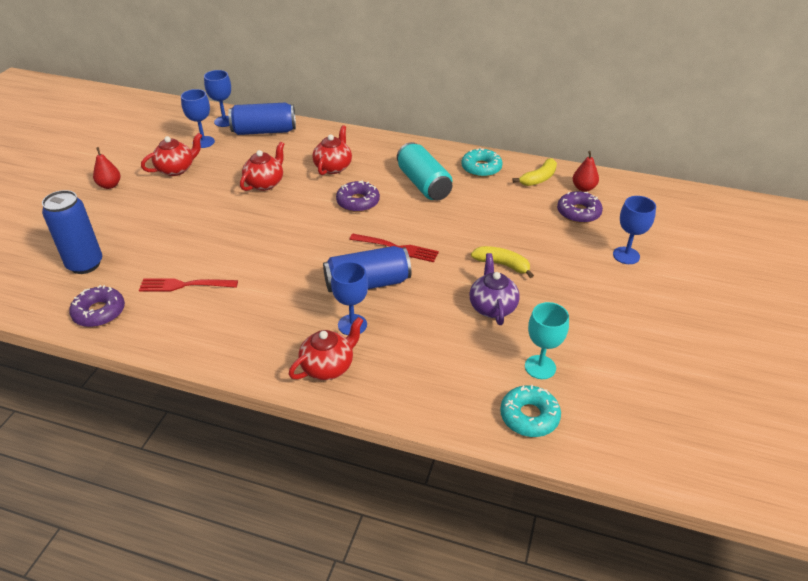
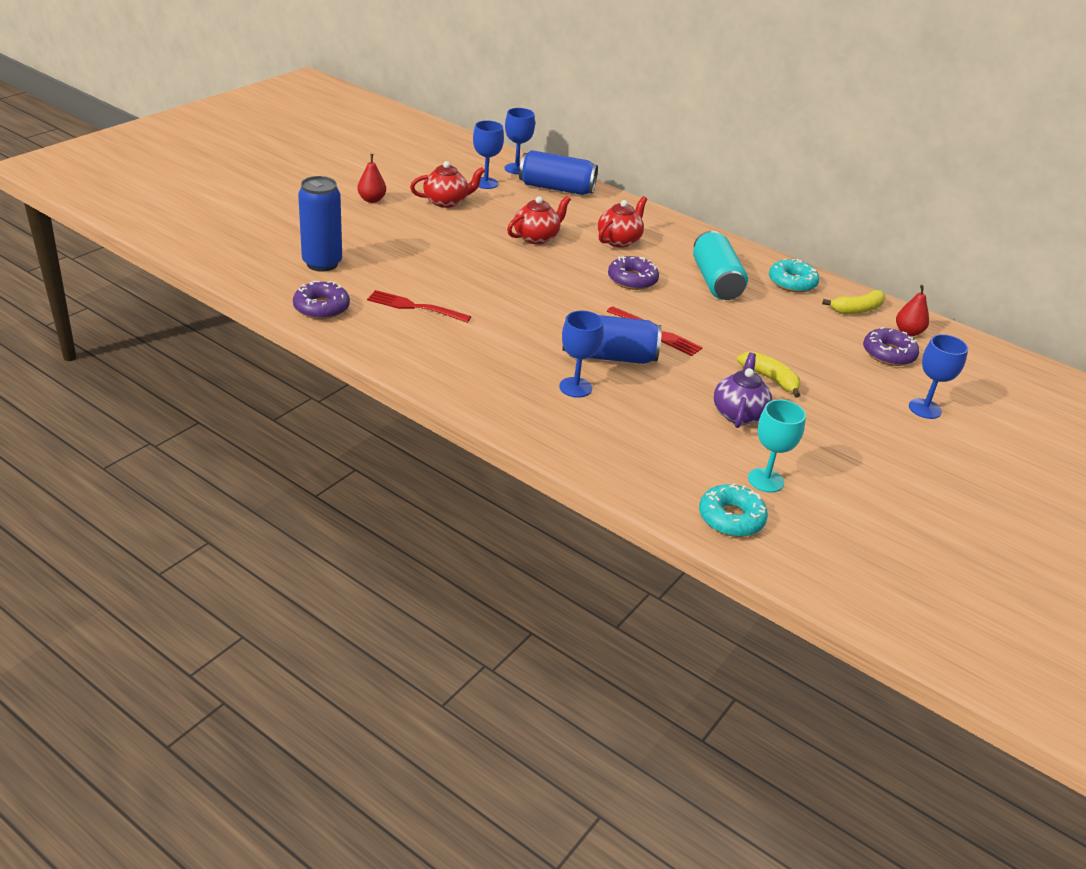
camera: 15 degrees right, 5 degrees down
red teapot [289,317,363,380] -> none

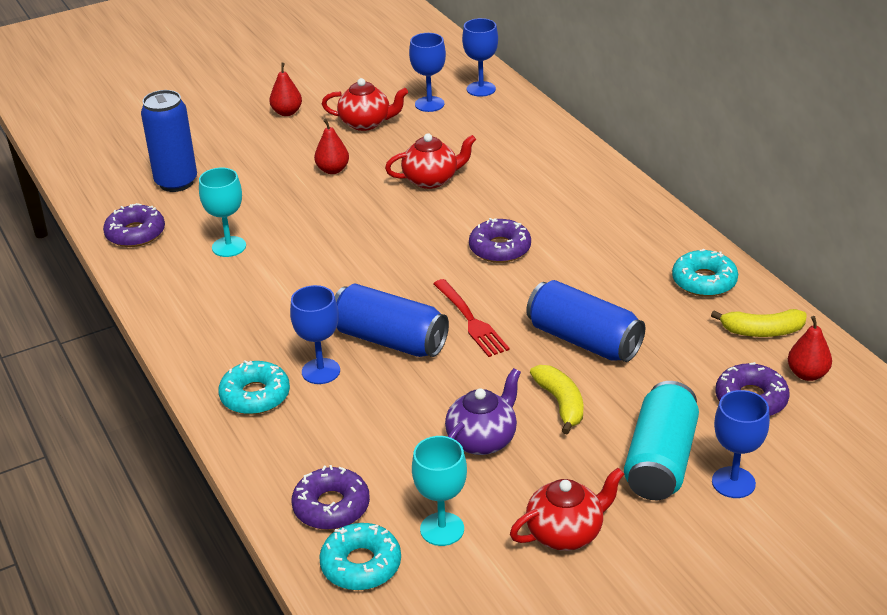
camera: 30 degrees right, 0 degrees up
red fork [367,290,471,323] -> turquoise goblet [199,168,246,257]
blue can [519,150,598,195] -> blue can moved to [526,280,645,362]
red teapot [598,196,647,247] -> red teapot moved to [510,468,624,551]
turquoise can [693,231,748,300] -> turquoise can moved to [624,381,699,500]
none -> turquoise donut [218,360,290,415]
none -> purple donut [292,465,370,530]
none -> red pear [314,119,349,174]

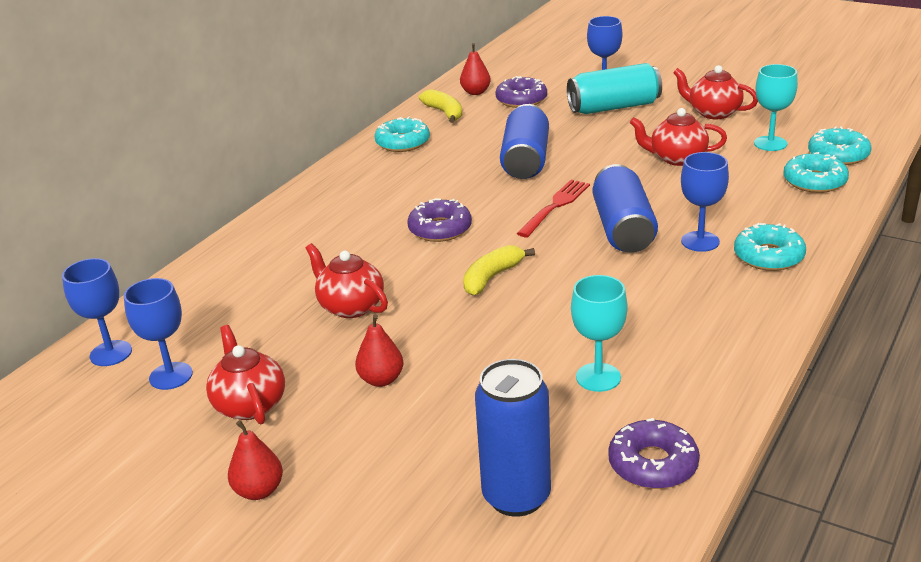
camera: 120 degrees left, 5 degrees down
purple donut [292,465,370,530] -> turquoise donut [783,152,849,193]
purple teapot [445,368,521,455] -> red teapot [630,108,727,166]
yellow banana [530,365,583,434] -> yellow banana moved to [463,245,535,296]

